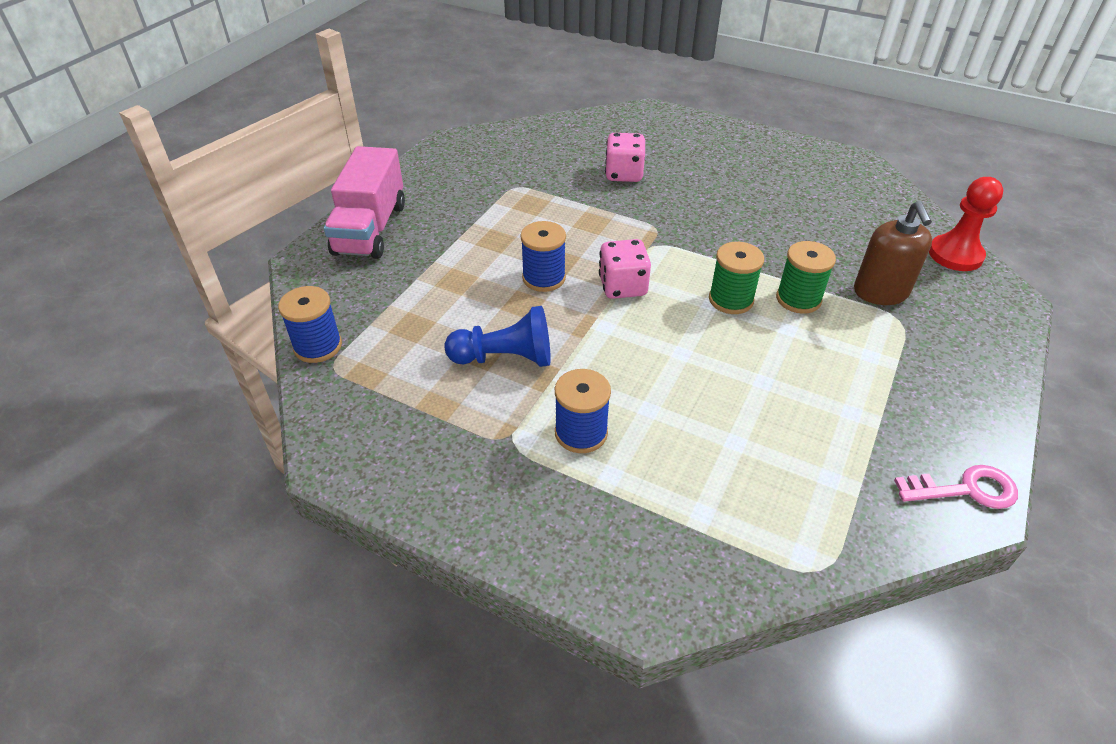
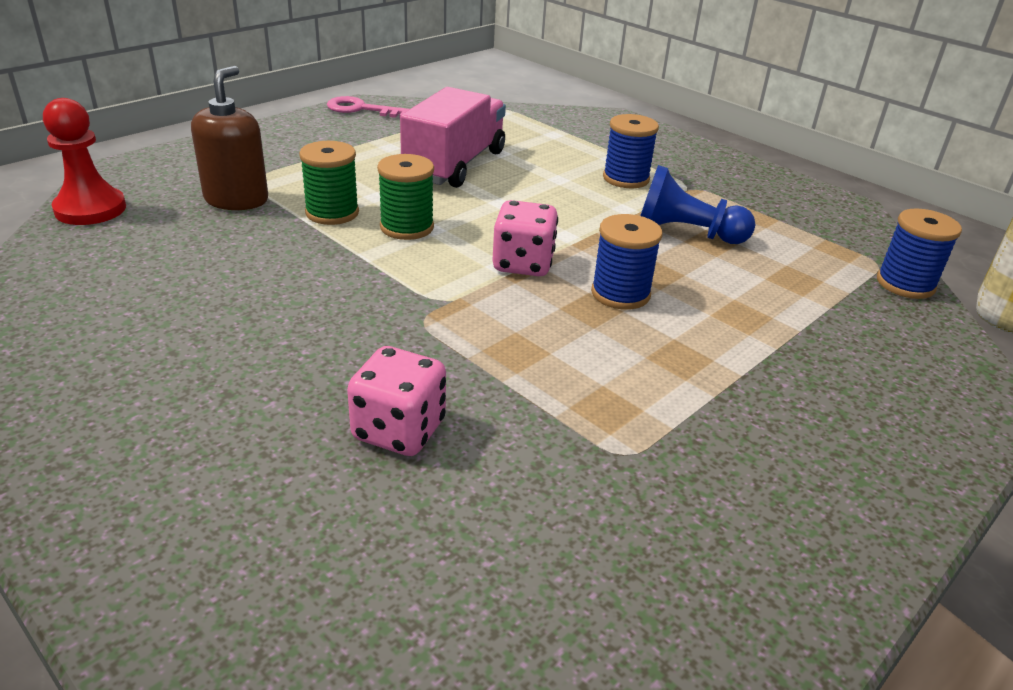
camera: 165 degrees left, 10 degrees down
pink truck [324,146,405,259] -> pink truck moved to [400,87,506,188]

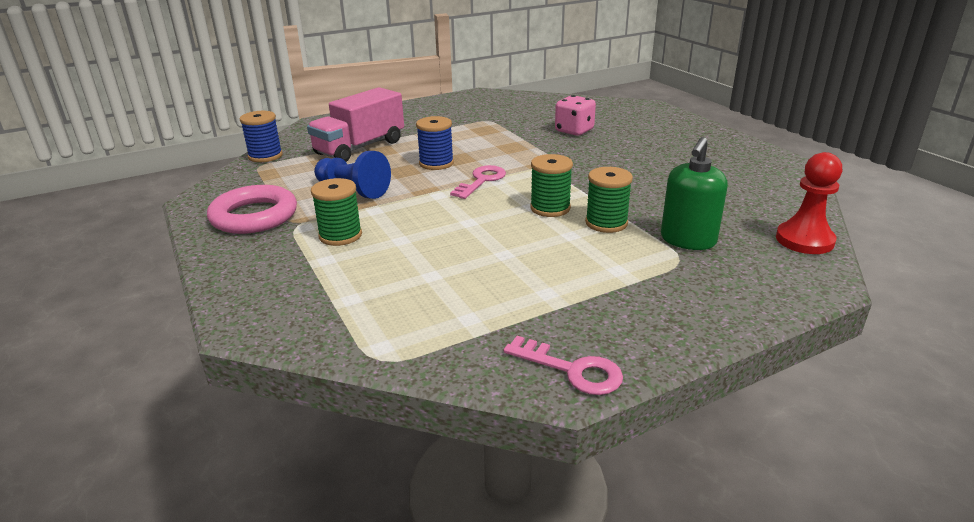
camera: 160 degrees left, 5 degrees down
brown soap dispenser [191,66,268,210] -> green soap dispenser [661,137,728,250]
pink truck [400,87,506,188] -> pink truck moved to [307,87,404,162]
pink dice [492,200,558,276] -> pink key [450,165,506,199]
blue spool [603,114,659,188] -> green spool [311,178,362,246]
none -> pink ring [207,185,297,234]

